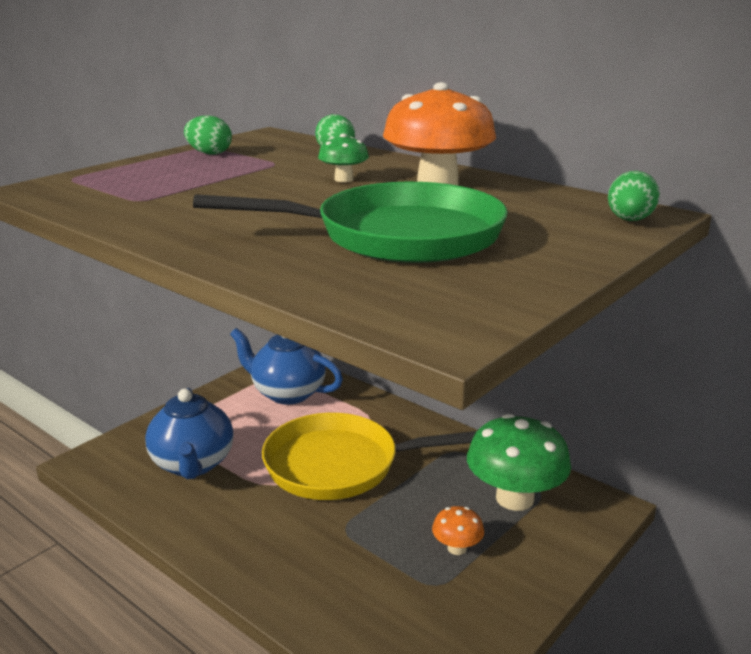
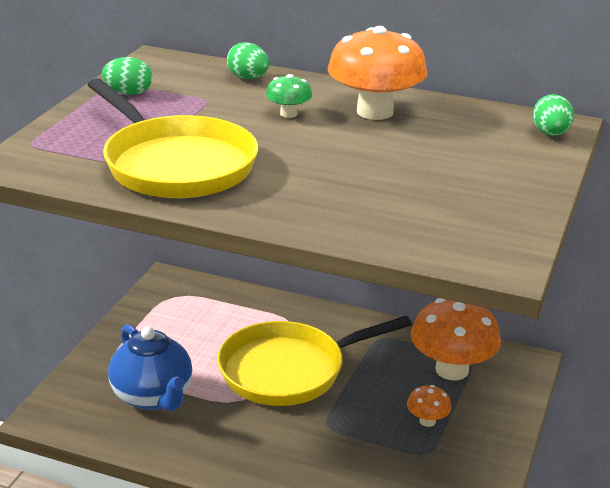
camera: 20 degrees left, 5 degrees up
green pan [193,182,508,263] -> none
blue teapot [230,328,343,405] -> none
green mushroom [467,414,571,511] -> orange mushroom [411,298,501,380]
none -> yellow pan [87,78,258,198]

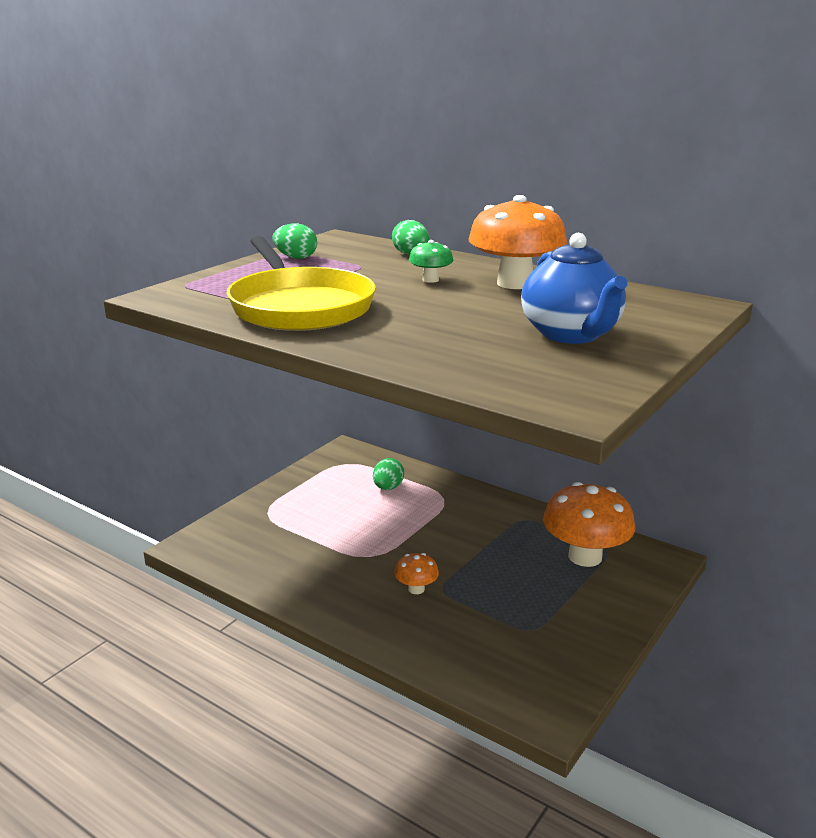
camera: 15 degrees right, 5 degrees down
blue teapot [108,324,192,411] -> blue teapot moved to [521,233,627,344]
yellow pan [217,316,412,406] -> none
orange mushroom [407,385,452,427] -> orange mushroom moved to [394,553,439,594]
green egg [533,94,574,136] -> green egg moved to [373,458,404,490]

